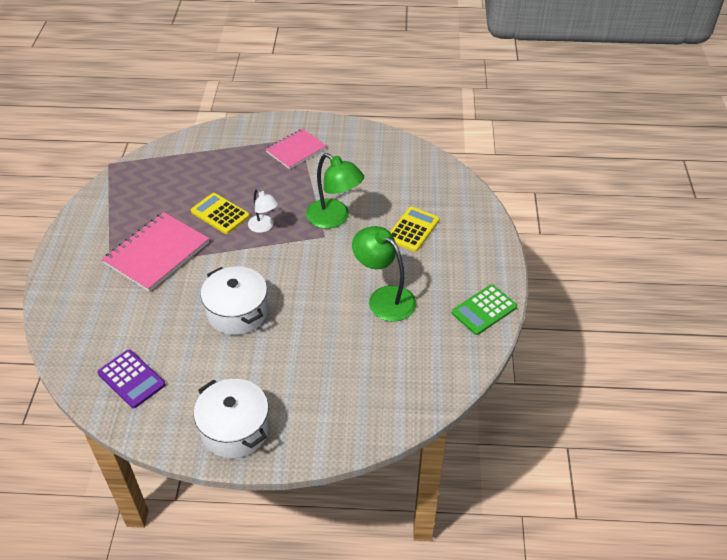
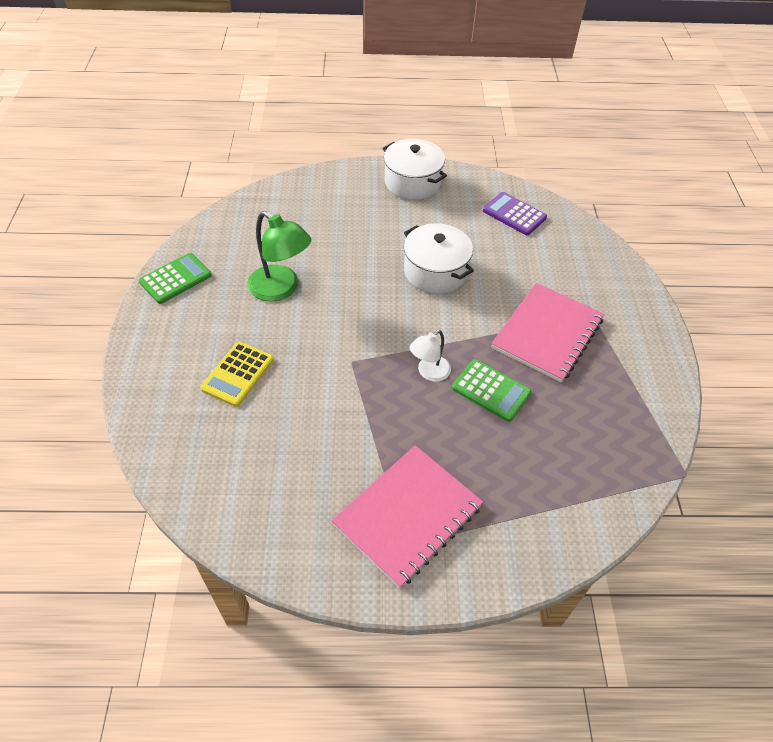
camera: 175 degrees right, 5 degrees up
yellow calculator [191,193,250,234] -> green calculator [452,359,531,422]
white lamp [248,189,279,233] -> white lamp turned 90 degrees counterclockwise [410,330,451,382]
pink notebook [266,129,327,169] -> pink notebook [331,445,483,588], size x1.54
green lamp [306,153,364,229] -> none

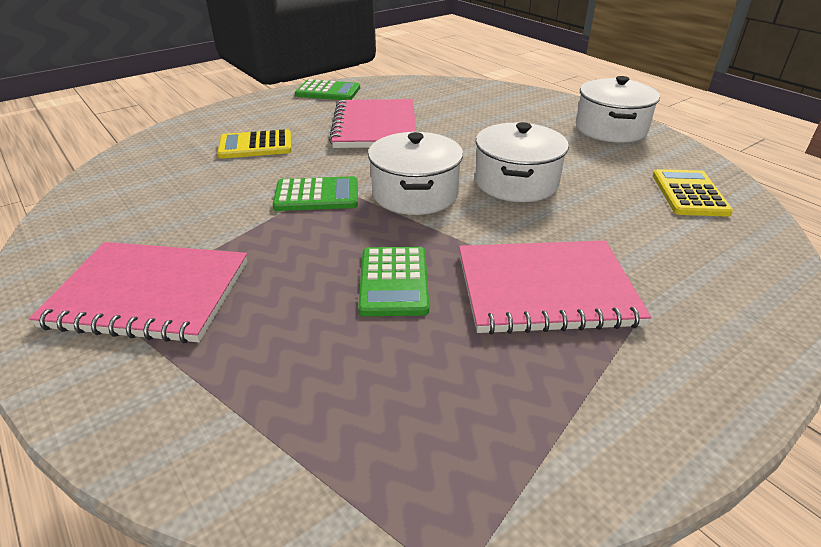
camera: 55 degrees right, 15 degrees down
green lamp [247,211,311,302] -> pink notebook [329,99,416,148]
white lamp [410,330,451,382] -> none
purple calculator [483,192,547,235] -> yellow calculator [653,169,733,217]
none -> green calculator [273,176,358,211]
none -> white pot [368,132,463,215]

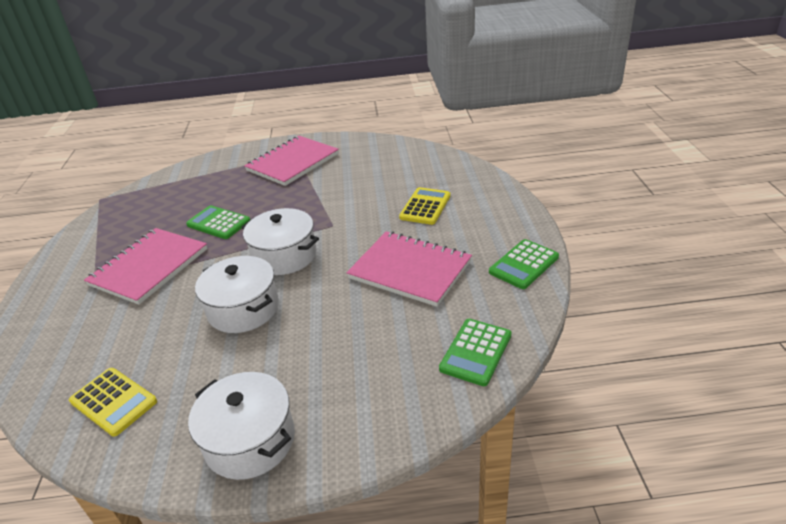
camera: 125 degrees right, 0 degrees up
green calculator [273,176,358,211] -> green calculator moved to [439,319,512,386]

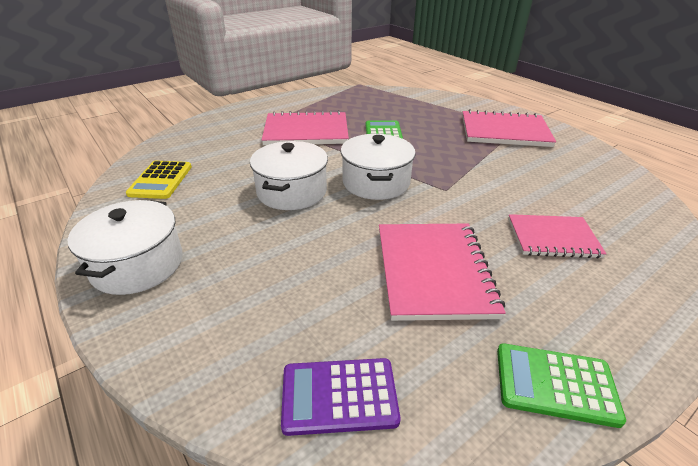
camera: 55 degrees right, 0 degrees up
yellow calculator [399,187,451,225] -> pink notebook [508,214,607,258]
green calculator [439,319,512,386] -> purple calculator [281,358,400,436]

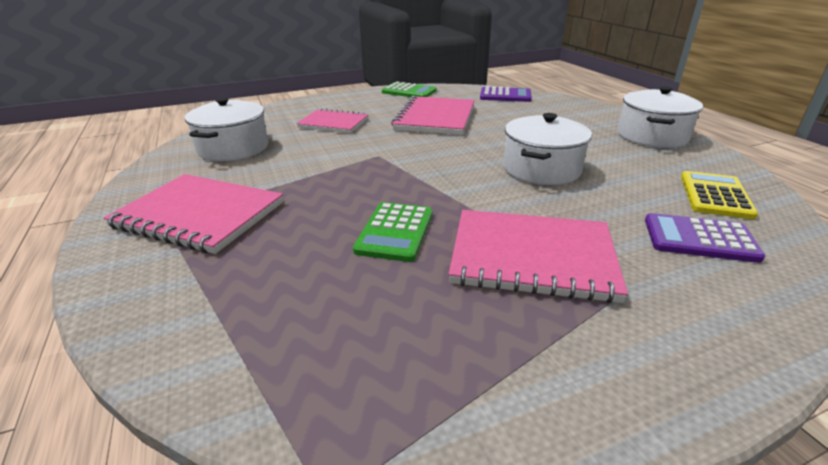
camera: 165 degrees left, 5 degrees down
white pot [340,134,416,200] -> white pot moved to [185,97,268,161]
none -> purple calculator [645,213,765,263]

